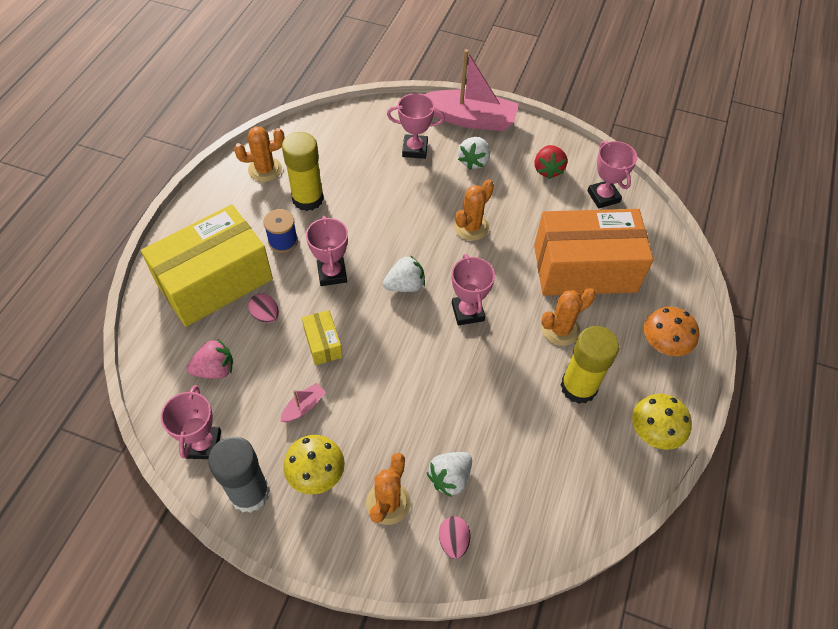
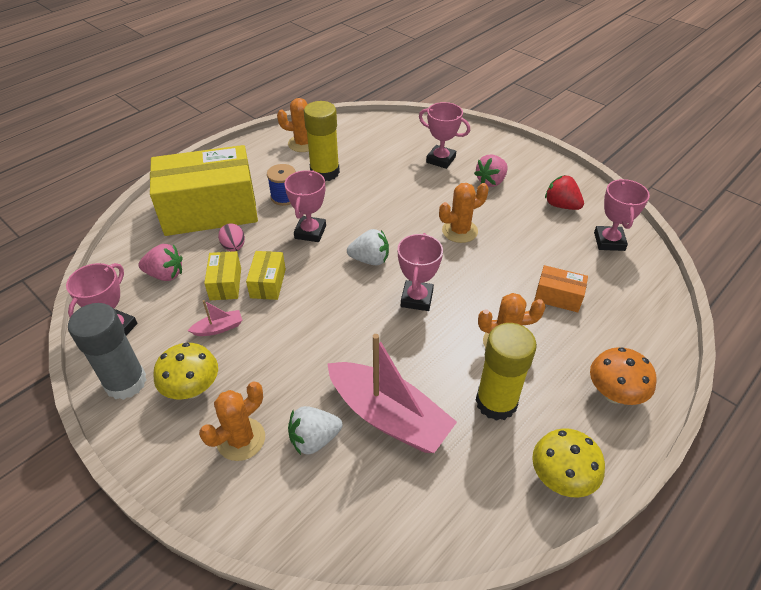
camera: 25 degrees right, 10 degrees down
pink boat [423,49,519,131] -> pink boat moved to [327,334,457,453]
pink egg [439,516,471,559] -> none
white strawberry [458,137,490,170] -> pink strawberry [474,154,508,187]
orange box [534,209,653,296] -> orange box [534,265,588,312], size x0.42
red strawberry [535,145,567,179] -> red strawberry turned 105 degrees clockwise [545,175,584,210]
none -> yellow box [204,251,241,300]

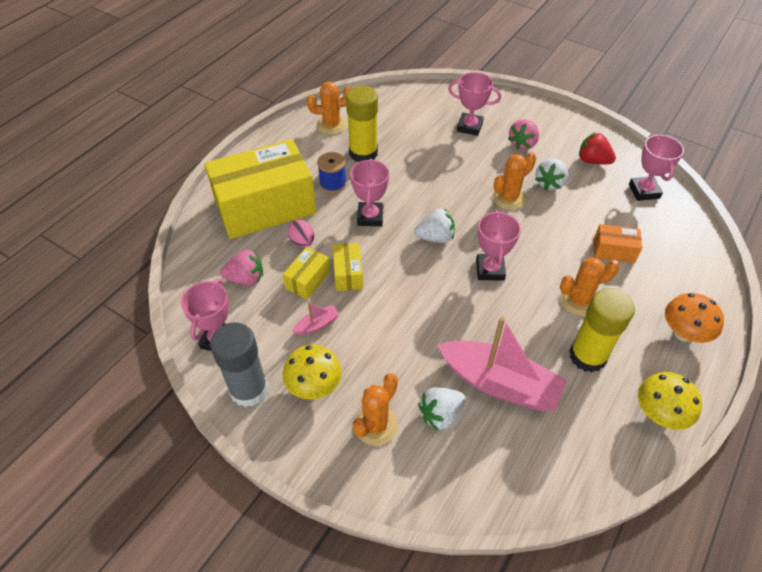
camera: 10 degrees left, 5 degrees up
yellow box [204,251,241,300] -> yellow box turned 45 degrees clockwise [283,247,330,300]
none -> white strawberry [535,158,568,191]

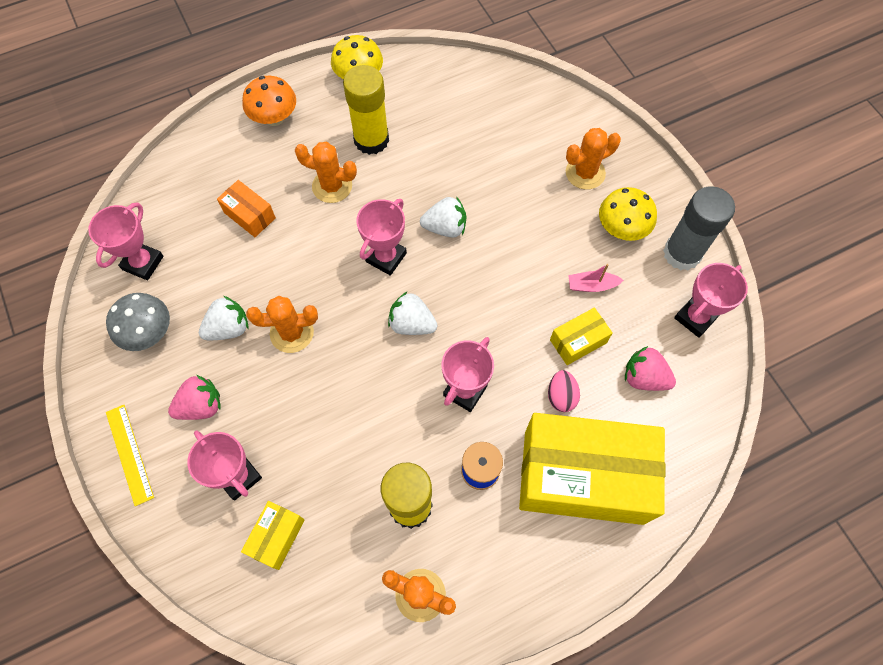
camera: 150 degrees left, 15 degrees up
yellow box [332,243,363,291] -> yellow box moved to [241,501,305,570]
white strawberry [418,387,466,431] -> white strawberry moved to [420,197,466,238]
pink boat [437,317,567,411] -> none
red strawberry [579,133,616,164] -> grey mushroom [106,293,170,351]
none -> yellow ruler [106,405,154,506]

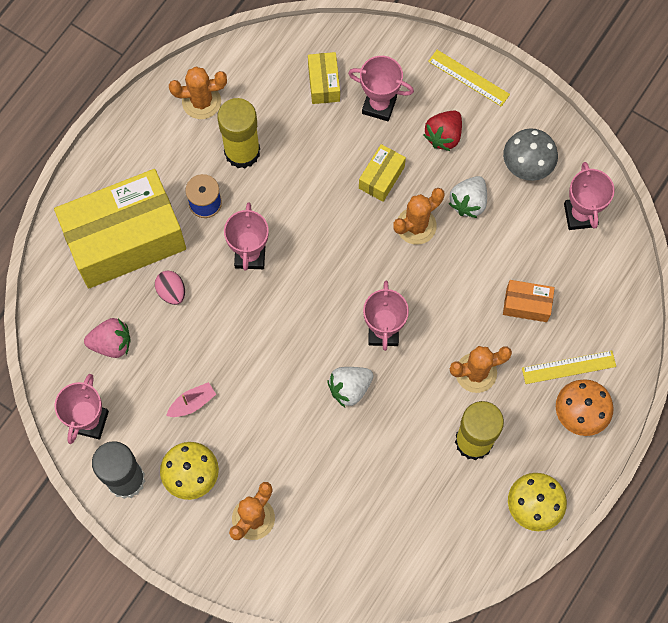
camera: 150 degrees right, 5 degrees up
pink strawberry [168,375,221,420] -> red strawberry [424,110,462,151]
white strawberry [388,292,437,335] -> none
yellow box [550,308,613,365] -> yellow box moved to [359,144,406,202]
none -> yellow ruler [522,351,616,384]

